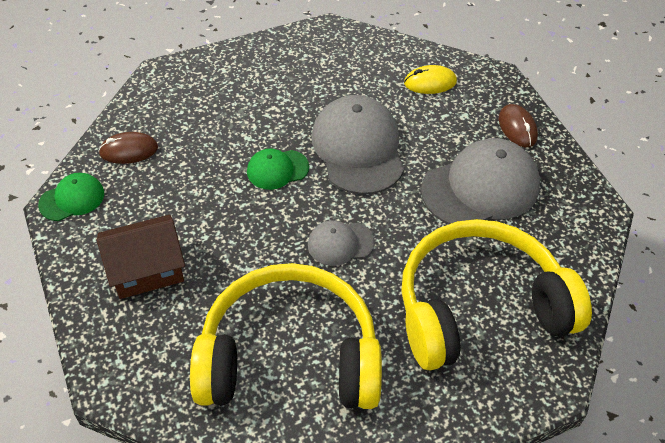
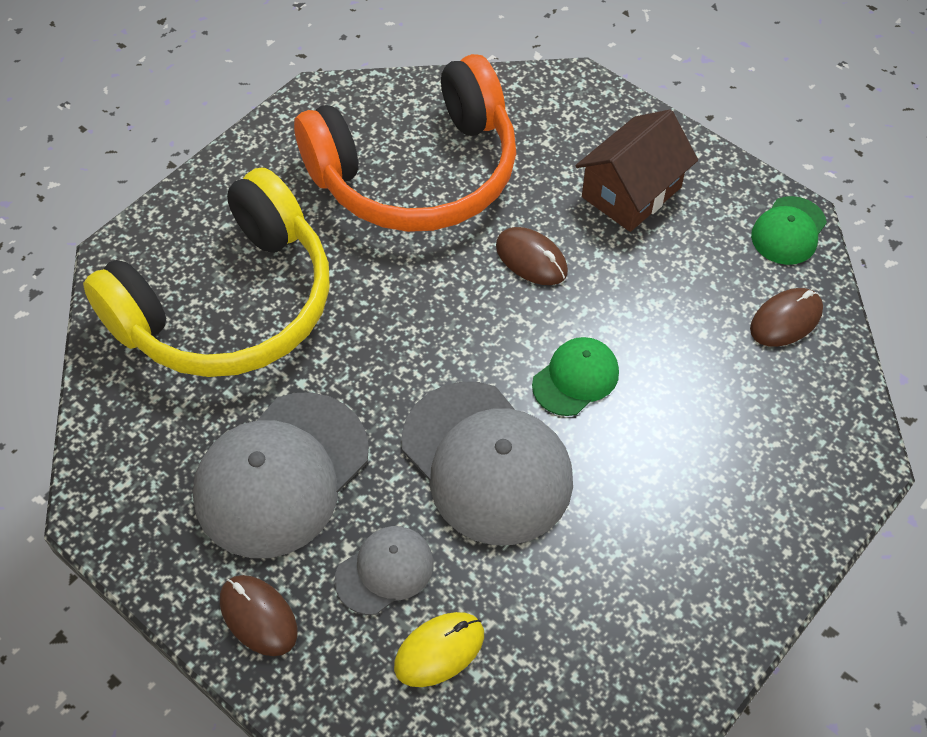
camera: 155 degrees right, 5 degrees up
yellow headphones [190,263,382,409] -> orange headphones [294,54,516,232]
grey cap [308,220,375,266] -> grey cap moved to [334,526,434,615]
none -> brown mouse [496,227,568,285]

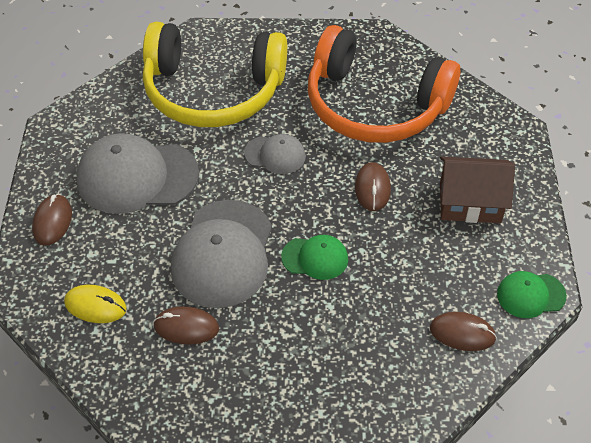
camera: 50 degrees right, 5 degrees down
grey cap [334,526,434,615] -> grey cap moved to [244,134,306,174]
none -> brown mouse [153,306,219,344]

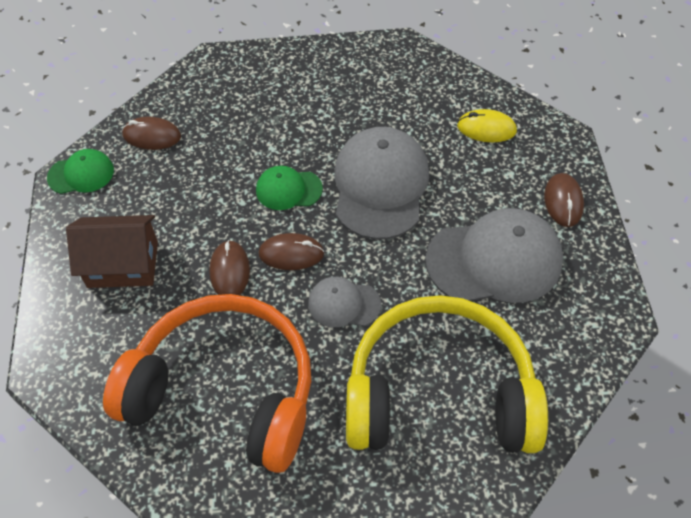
camera: 175 degrees right, 5 degrees up
brown mouse [153,306,219,344] -> brown mouse moved to [259,233,324,270]

